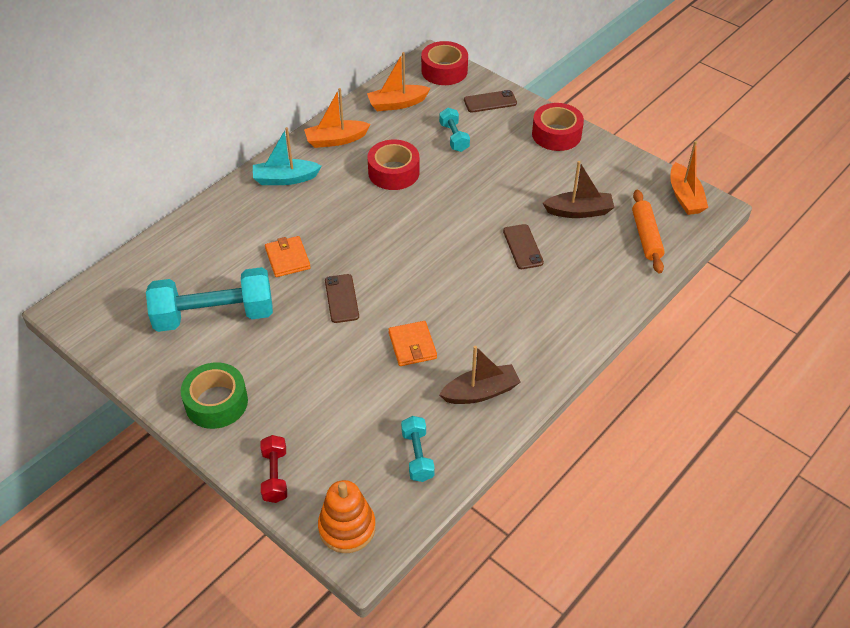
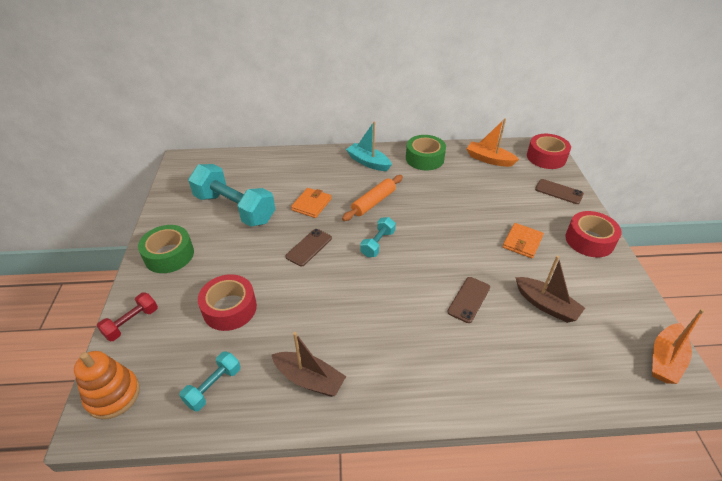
camera: 45 degrees right, 5 degrees down
orange boat [304,88,371,148] -> green tape [406,135,446,170]
red tape [368,140,419,190] -> red tape moved to [198,274,257,331]
orange wallet [388,321,437,366] -> orange wallet moved to [503,223,544,258]
turquoise dumbbell [439,108,470,152] -> turquoise dumbbell moved to [360,217,396,257]
orange rolling pin [632,190,665,274] -> orange rolling pin moved to [342,175,403,221]

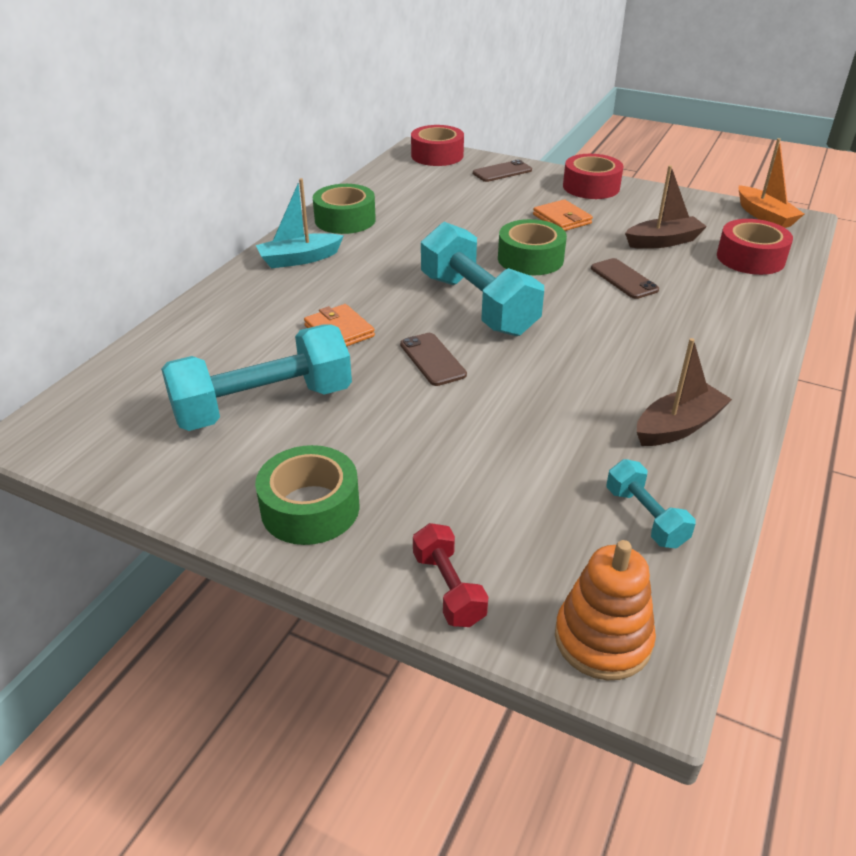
camera: 60 degrees left, 5 degrees down
red tape [198,274,257,331] -> red tape moved to [717,219,793,275]
orange rolling pin [342,175,403,221] -> none
turquoise dumbbell [360,217,396,257] -> turquoise dumbbell [421,222,544,336], size x2.06
orange boat [467,118,519,167] -> none
none -> green tape [498,219,567,275]

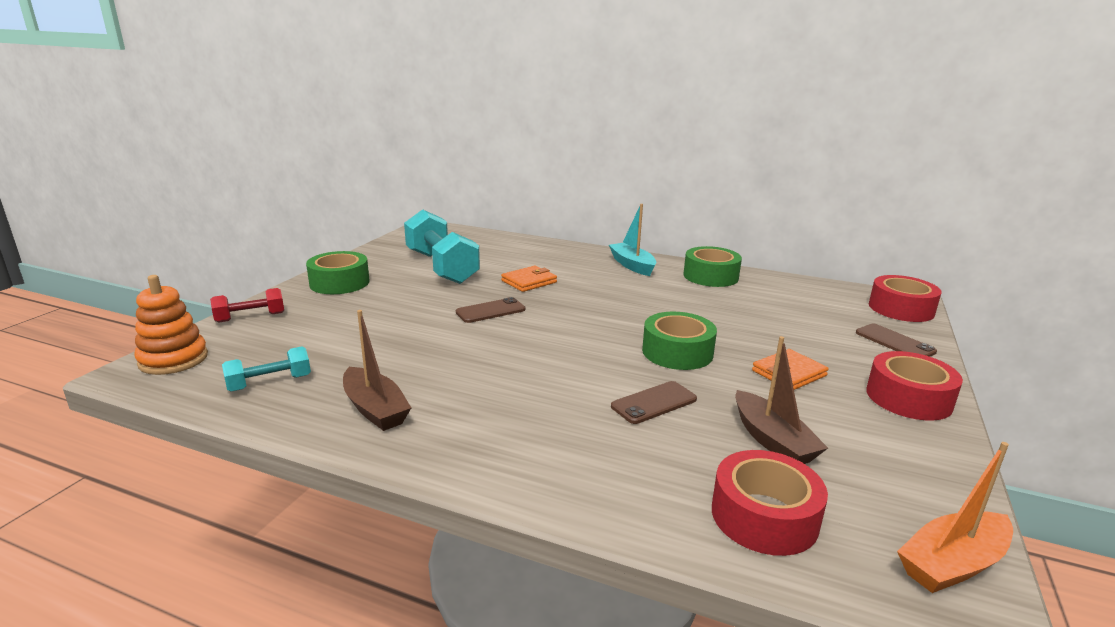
camera: 85 degrees right, 15 degrees down
turquoise dumbbell [421,222,544,336] -> none

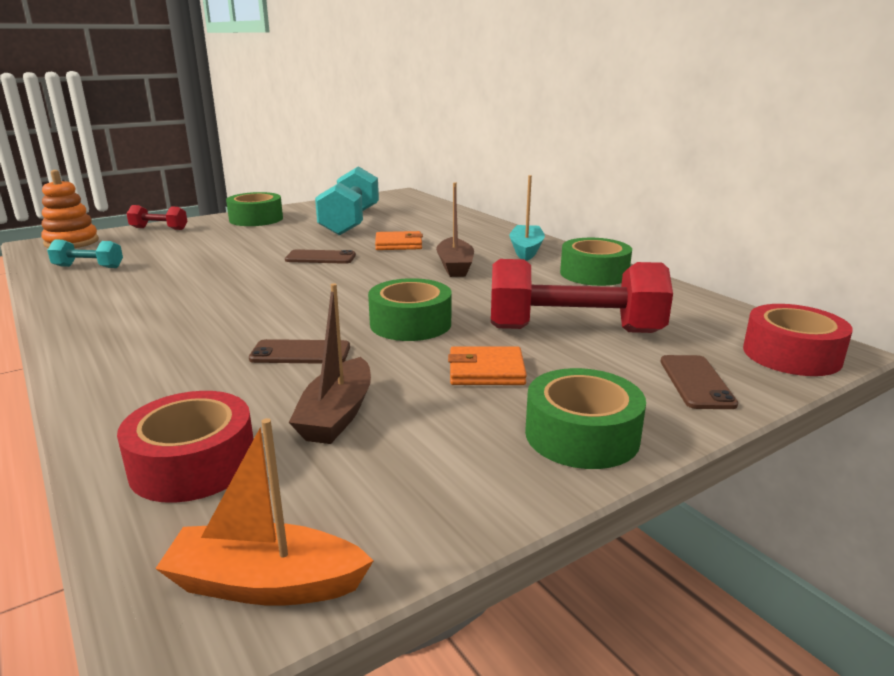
camera: 35 degrees right, 0 degrees up
brown boat [343,310,411,431] -> brown boat moved to [436,182,474,277]
red tape [866,351,963,421] -> green tape [525,368,646,469]
none -> red dumbbell [491,259,673,333]

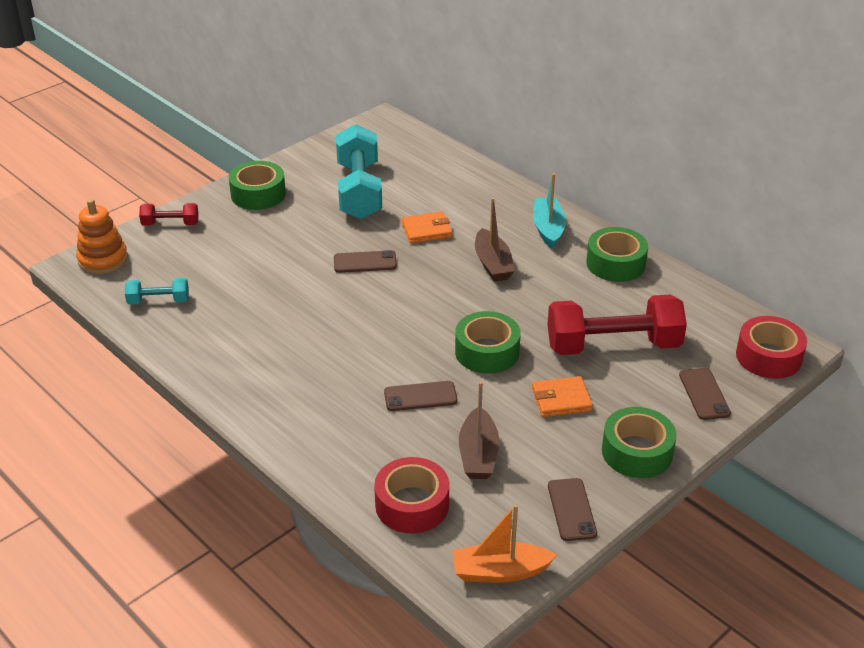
camera: 10 degrees left, 15 degrees up
none -> brown phone [548,478,597,541]

